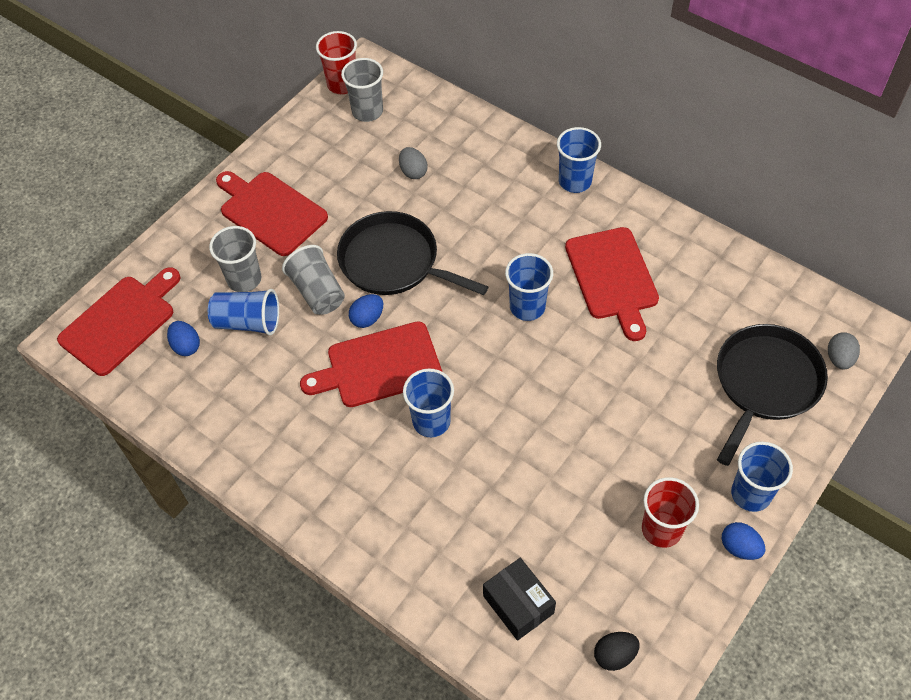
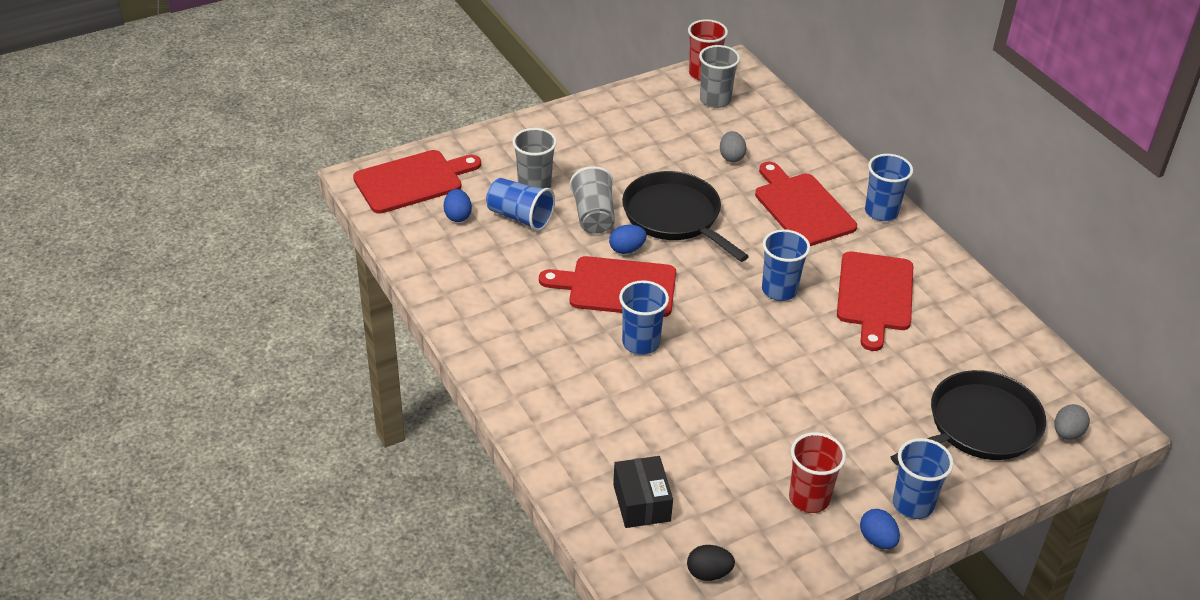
camera: 20 degrees right, 15 degrees down
red cutting board [216,171,328,256] -> red cutting board moved to [755,162,857,246]

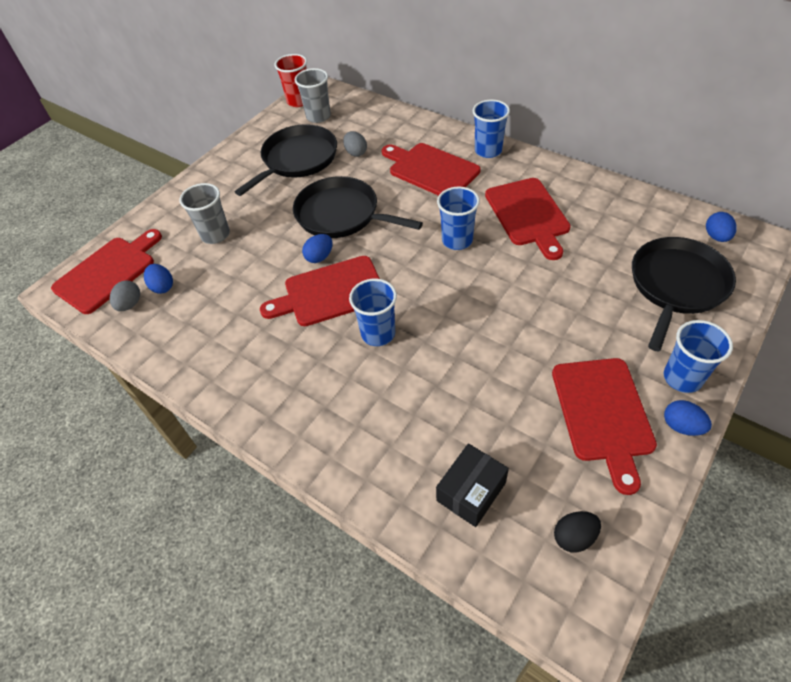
camera: 20 degrees left, 10 degrees up
blue cup [486,178,555,231] -> none
grey cup [570,166,615,234] -> none
black box [613,456,673,528] -> black box turned 75 degrees clockwise [436,443,509,527]
red cup [789,432,846,513] -> red cutting board [552,358,657,495]
grey egg [1055,404,1090,440] -> grey egg moved to [110,280,140,311]
none -> black pan [235,124,337,196]
none -> blue egg [706,212,737,242]

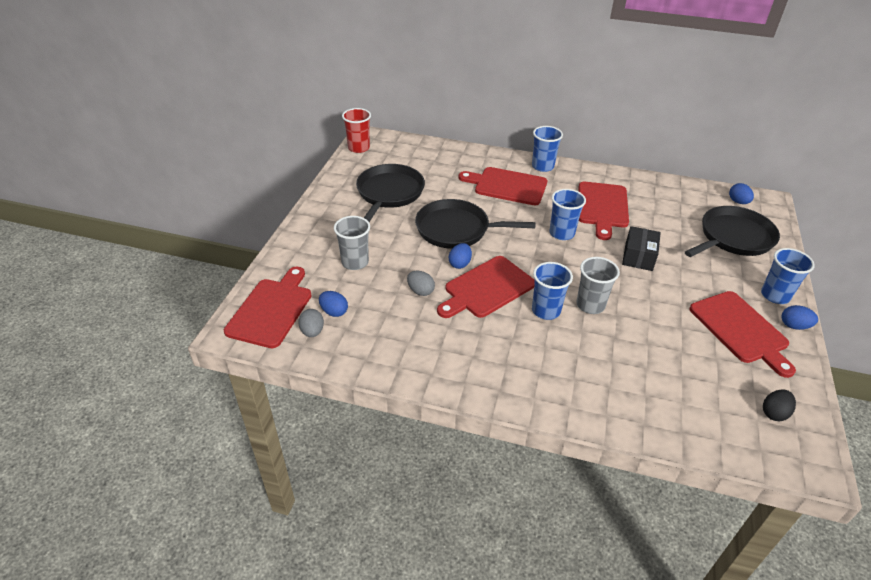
camera: 25 degrees left, 10 degrees down
grey cup [295,68,331,123] -> grey cup moved to [576,257,620,314]
grey egg [343,131,367,157] -> grey egg moved to [407,271,435,296]
black box [436,443,509,527] -> black box moved to [622,226,661,271]
red cutting board [485,178,571,260] -> red cutting board turned 45 degrees clockwise [578,182,629,240]
black pan [632,237,736,351] -> black pan turned 45 degrees clockwise [685,206,780,257]

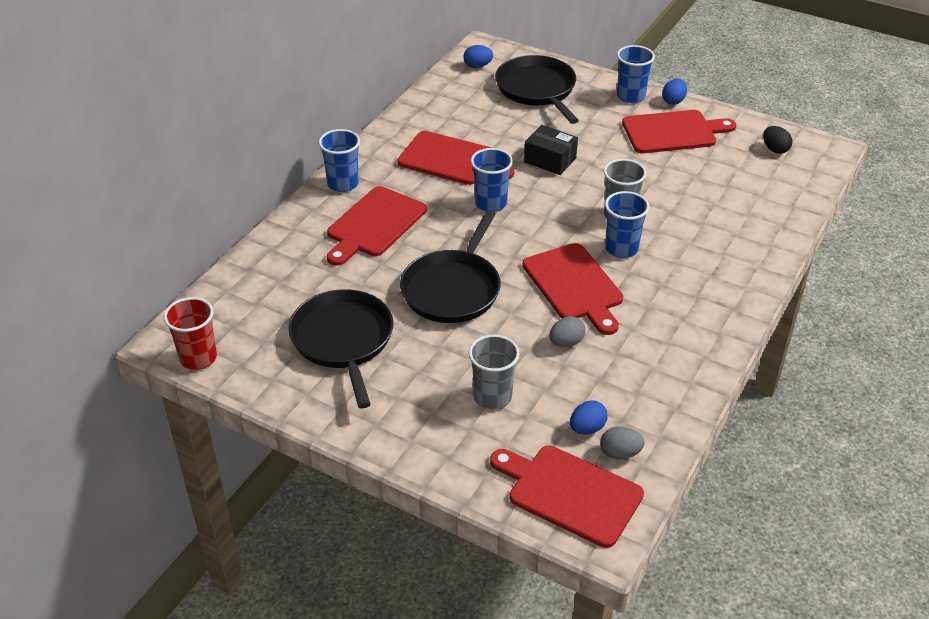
camera: 75 degrees left, 0 degrees up
black pan [356,164,425,222] -> black pan turned 45 degrees clockwise [288,289,394,409]
blue egg [449,243,472,269] -> none

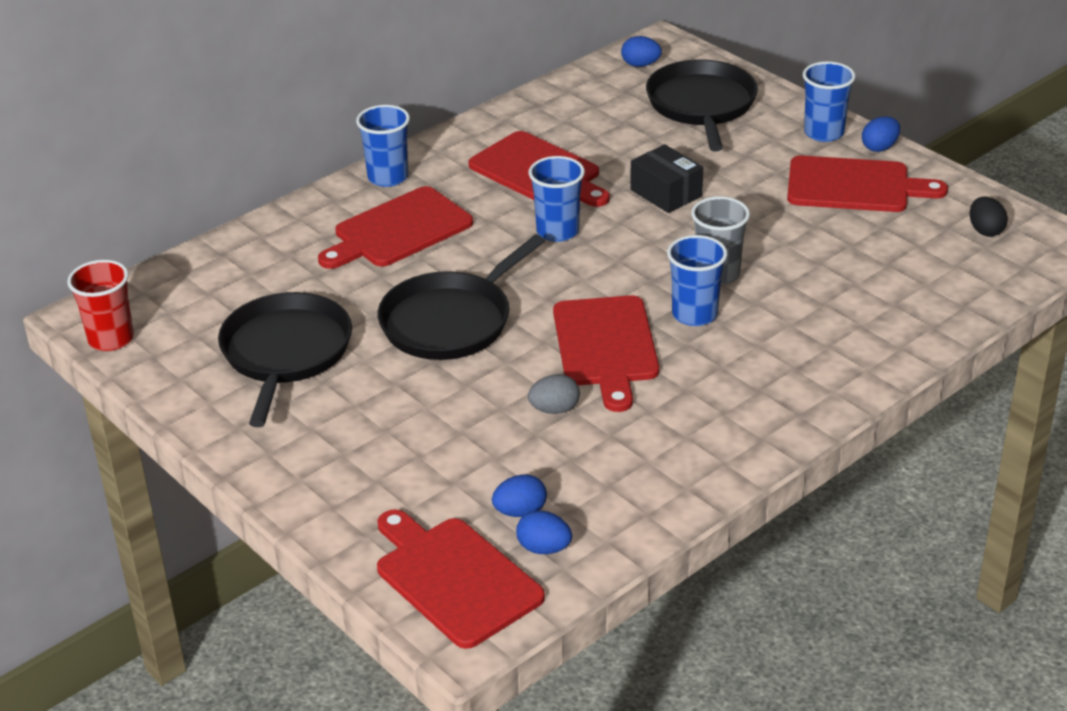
camera: 20 degrees right, 5 degrees down
grey cup [468,334,520,410] -> none
grey egg [600,427,645,459] -> blue egg [516,511,572,554]

